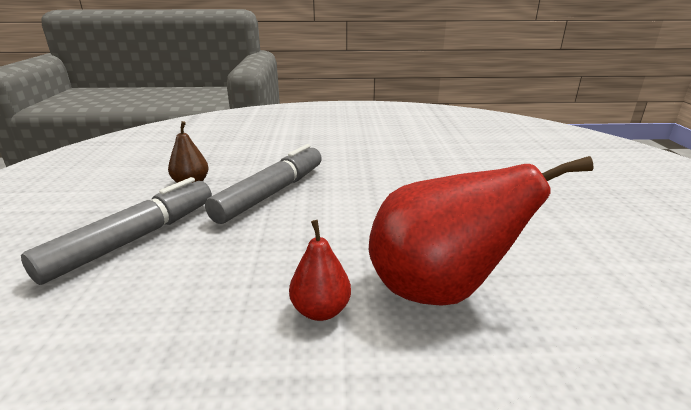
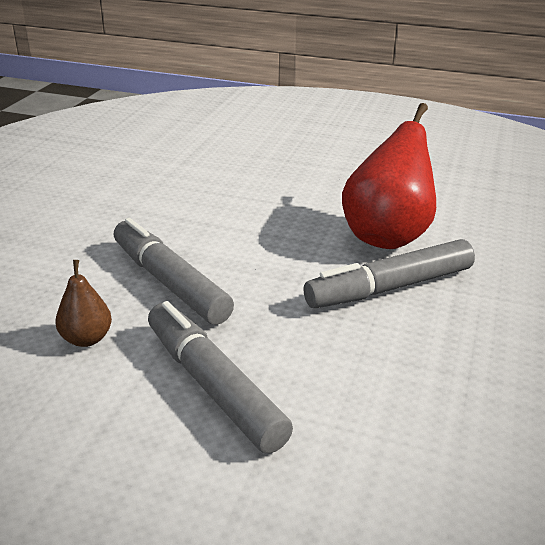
camera: 70 degrees left, 5 degrees up
red pear [289,220,351,321] -> grey marker [303,239,475,308]

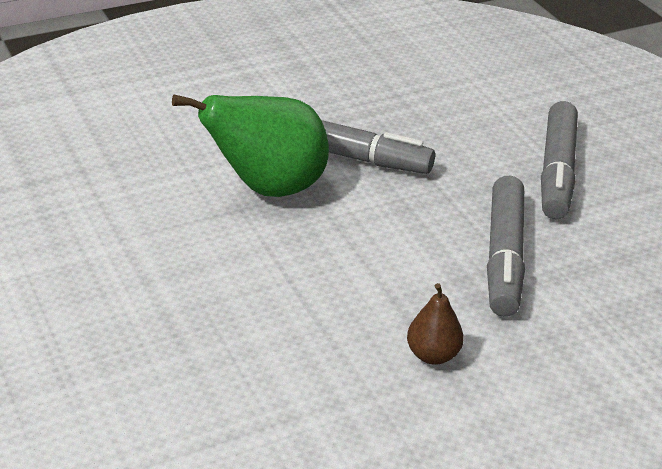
camera: 135 degrees left, 5 degrees up
brown pear [55,260,112,347] -> brown pear moved to [407,283,464,365]
red pear [342,103,436,249] -> green pear [172,95,329,197]

